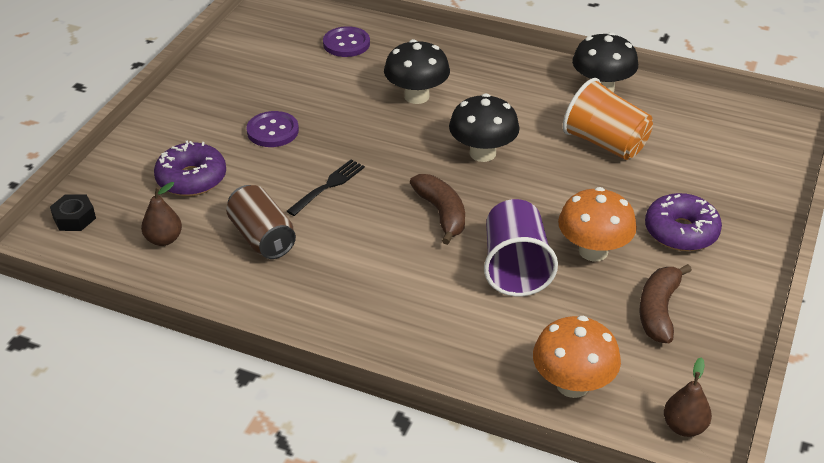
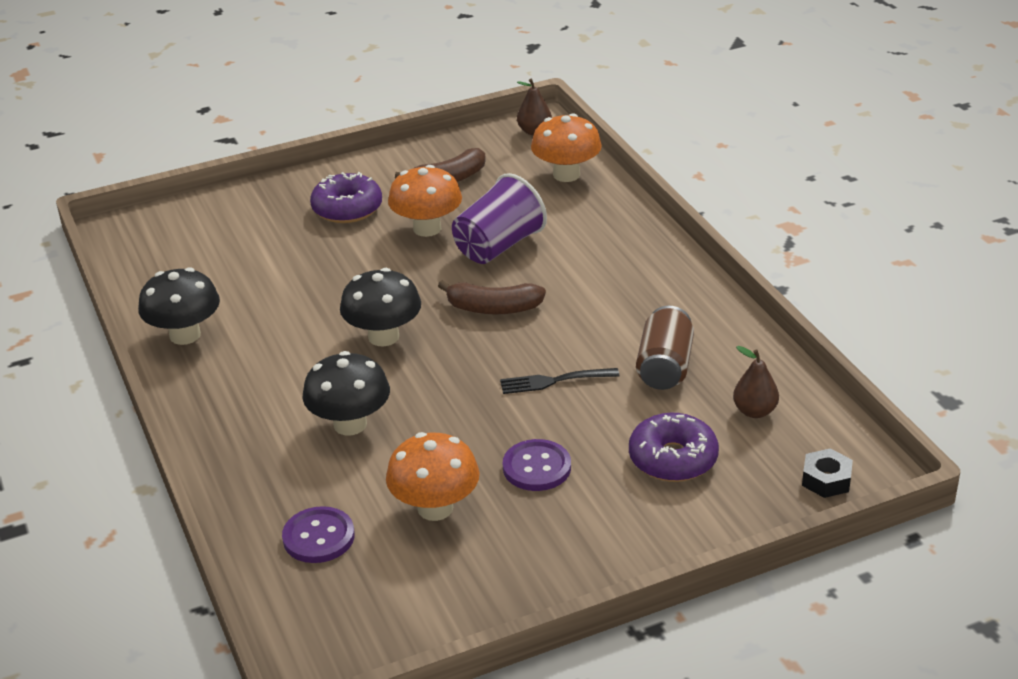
camera: 135 degrees left, 5 degrees down
brown banana [410,174,465,245] -> brown banana turned 105 degrees counterclockwise [438,280,546,314]
orange cup [563,78,653,160] -> none
none -> orange mushroom [386,432,480,521]

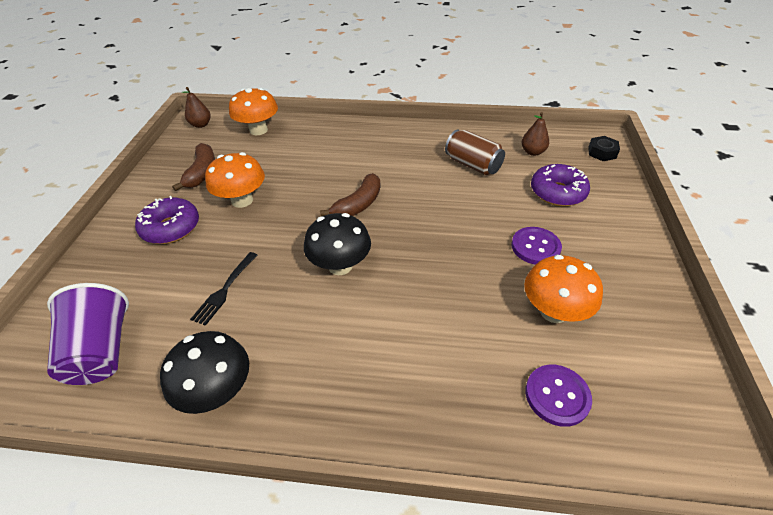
camera: 60 degrees left, 10 degrees up
black mushroom [303,351,390,435] -> none
purple cup [452,173,547,264] -> purple cup moved to [47,283,129,385]
black fork [500,368,619,394] -> black fork moved to [190,252,258,326]

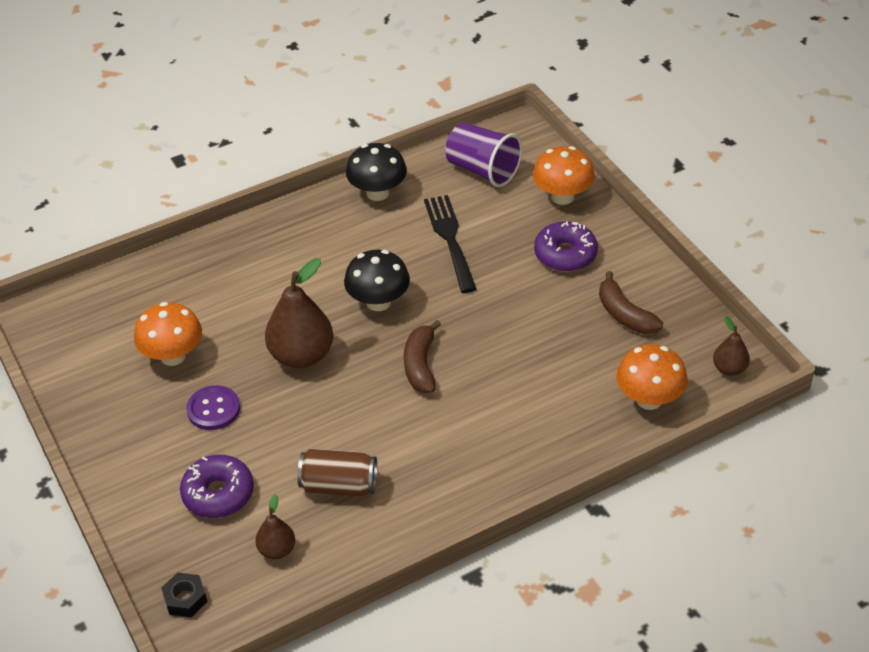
camera: 145 degrees right, 0 degrees up
black fork [190,252,258,326] -> black fork [424,195,476,293], size x1.58
orange mushroom [205,152,265,208] -> orange mushroom moved to [533,146,595,205]
purple button [525,365,592,427] -> none
none -> brown pear [265,258,333,368]

